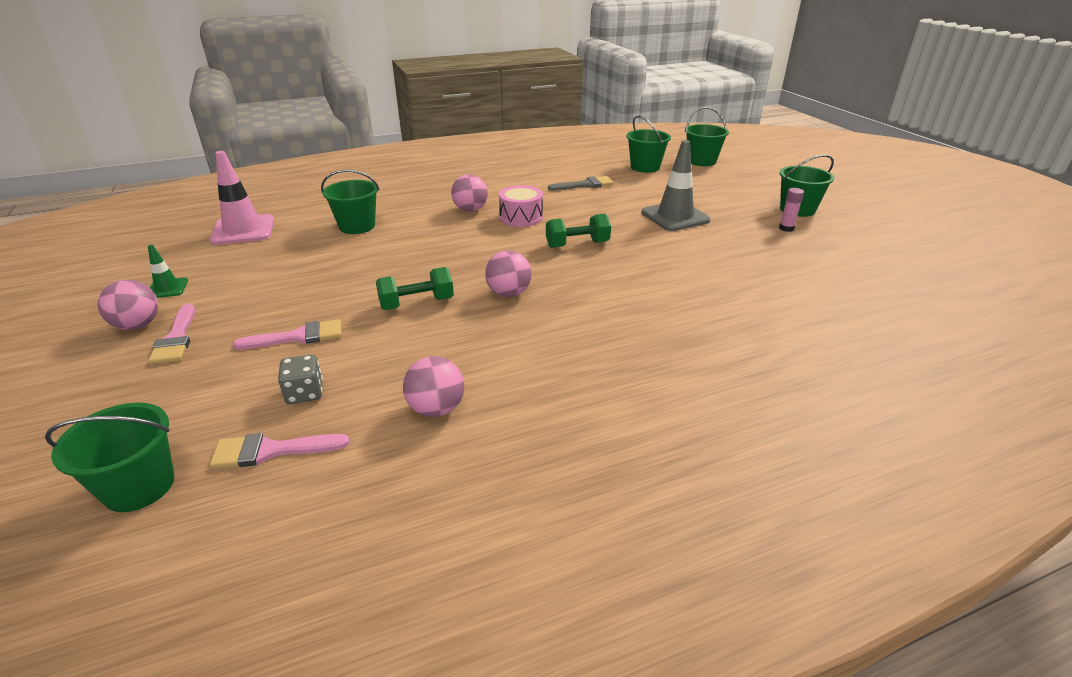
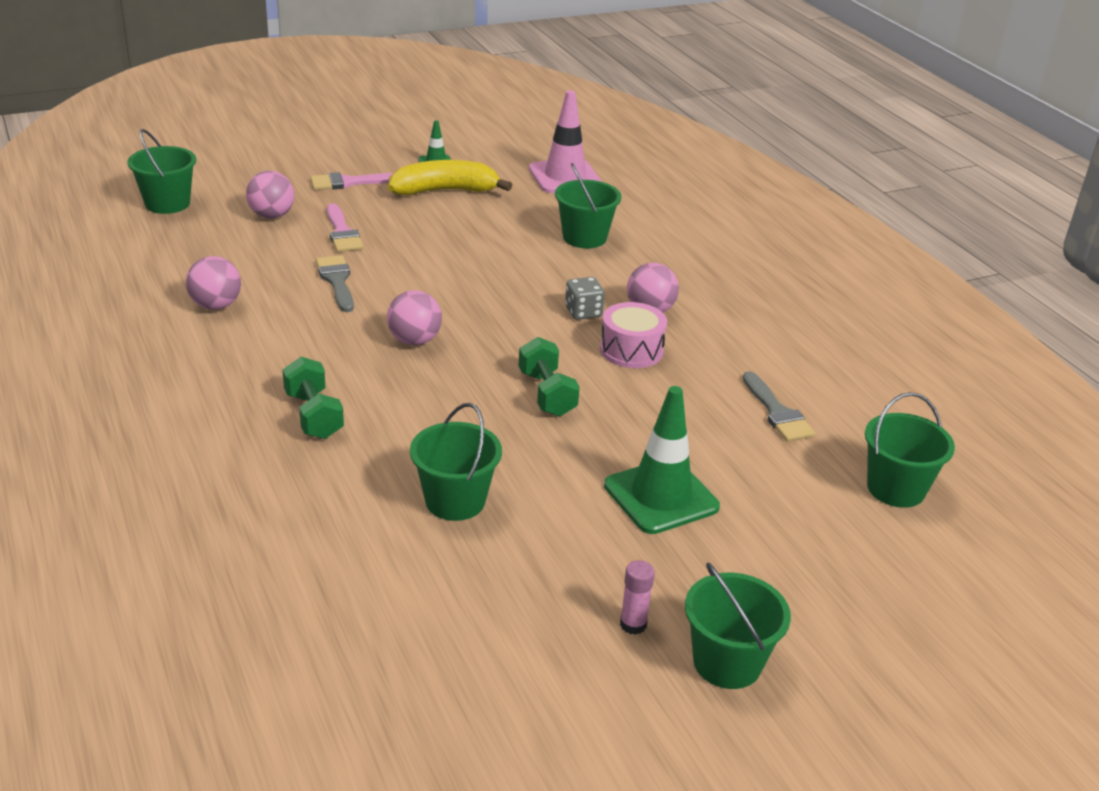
camera: 85 degrees right, 0 degrees up
pink ball [98,280,158,330] -> pink ball moved to [246,171,294,219]
pink brush [210,433,350,469] -> none
grey dice [278,355,323,404] -> grey dice moved to [565,277,605,320]
green dumbbell [376,267,454,310] -> green dumbbell moved to [282,357,344,439]
grey traffic cone [641,140,710,231] -> green traffic cone [604,386,720,534]
green bucket [685,107,729,166] -> green bucket moved to [410,403,502,521]
none -> grey brush [316,255,354,312]
none -> yellow banana [388,160,512,195]

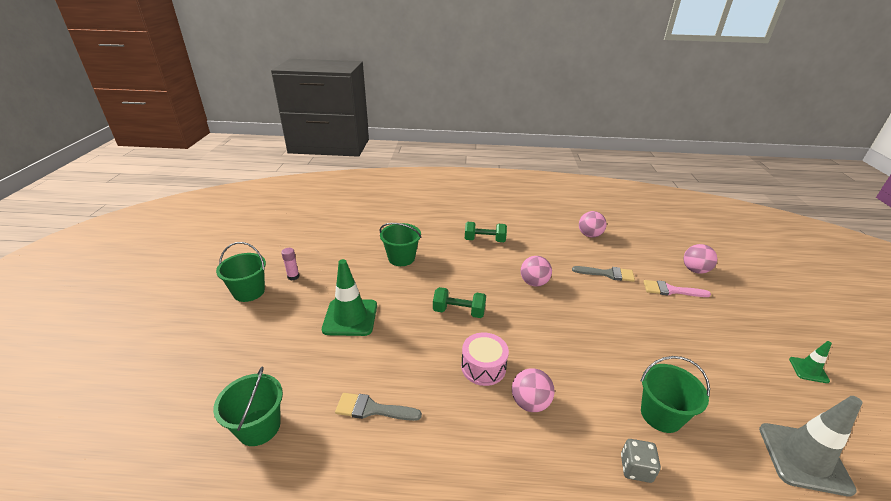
camera: 120 degrees right, 0 degrees up
green bucket [127,129,196,214] -> none
pink brush [310,172,393,190] -> none
yellow banana [388,160,512,195] -> none
pink traffic cone [529,90,602,193] -> grey traffic cone [759,396,863,497]
grey dice [565,277,605,320] -> grey dice moved to [621,439,661,483]

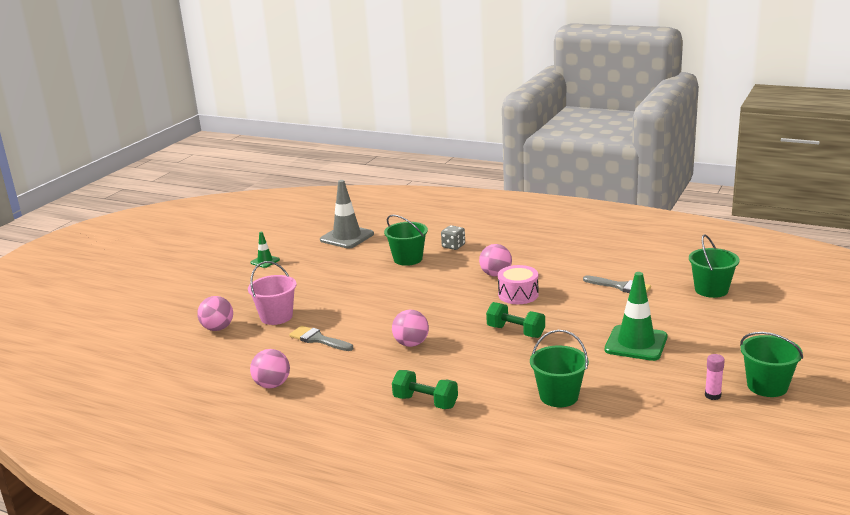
camera: 155 degrees left, 10 degrees down
pink brush [643,280,711,297] -> pink bucket [248,261,297,325]

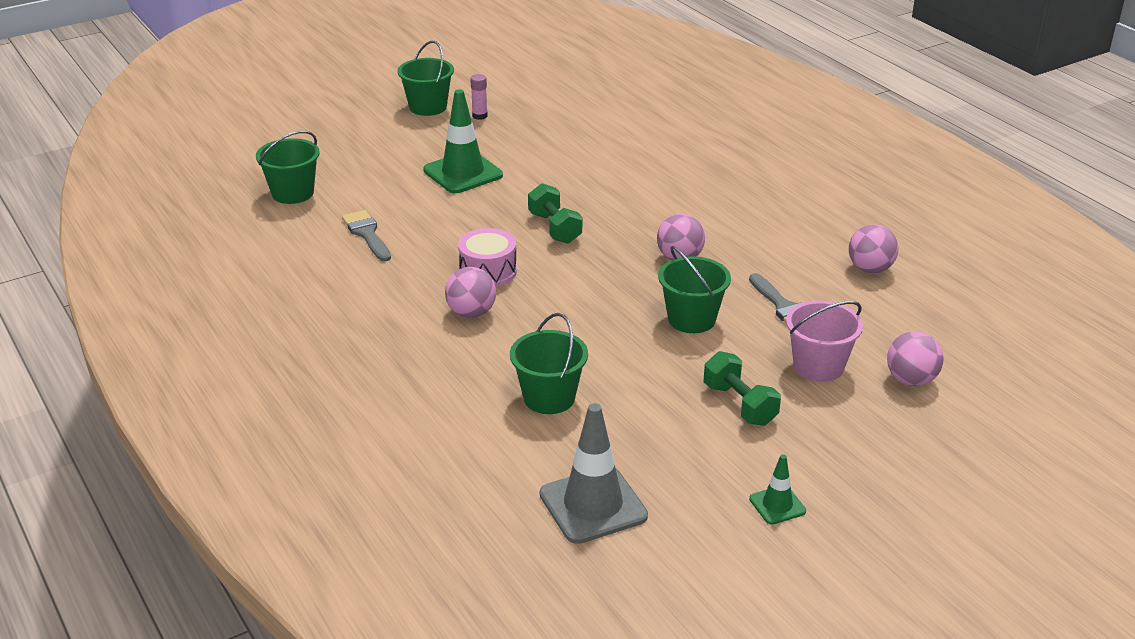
camera: 150 degrees left, 10 degrees up
green dumbbell [392,370,458,409] -> green dumbbell moved to [704,351,781,426]
grey dice [441,225,465,250] -> none
green bucket [530,330,589,407] -> green bucket moved to [658,246,731,333]

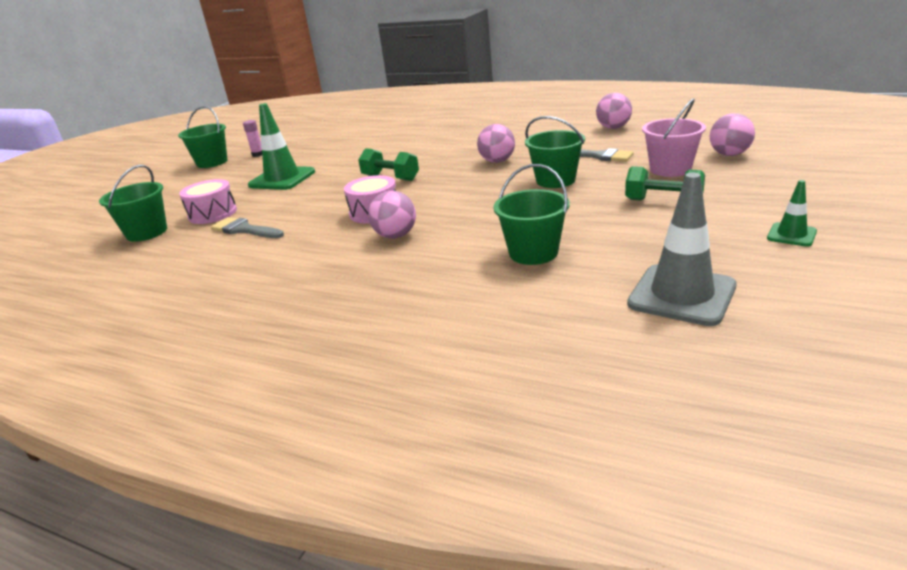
camera: 30 degrees left, 5 degrees down
none -> pink drum [179,179,237,224]

